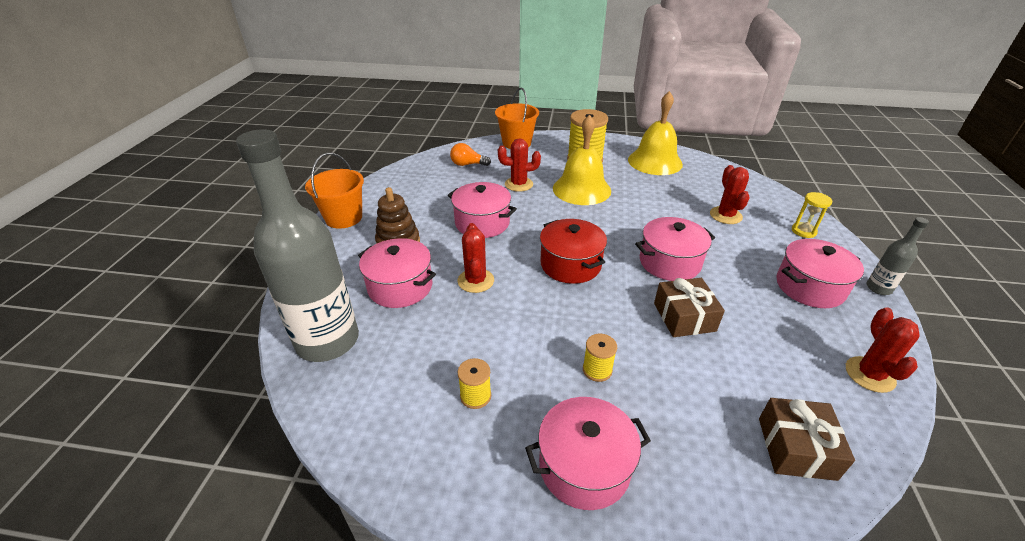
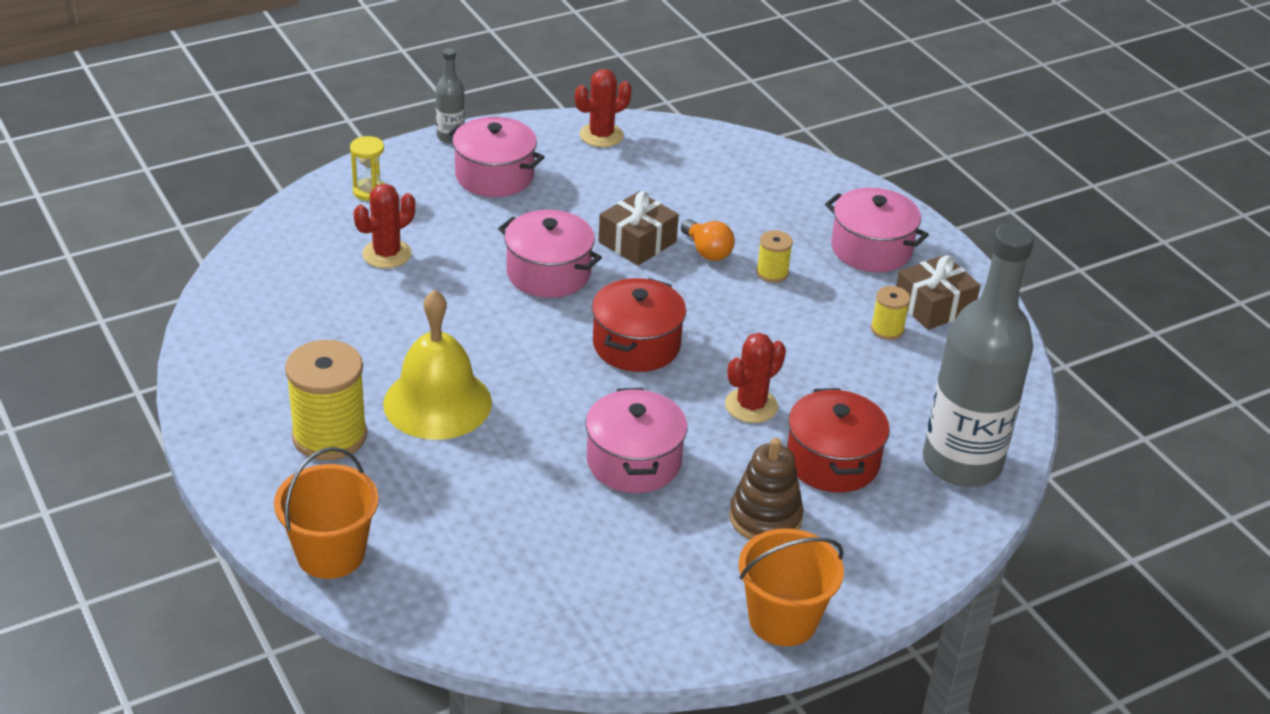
camera: 130 degrees left, 0 degrees up
pink pot [358,238,436,308] -> red pot [787,388,890,493]
orange light bulb [450,143,491,166] -> orange light bulb moved to [681,219,735,261]
red cactus [498,138,541,192] -> none
yellow bell [628,91,683,175] -> none
brown gift [759,398,855,481] -> brown gift moved to [896,255,981,330]

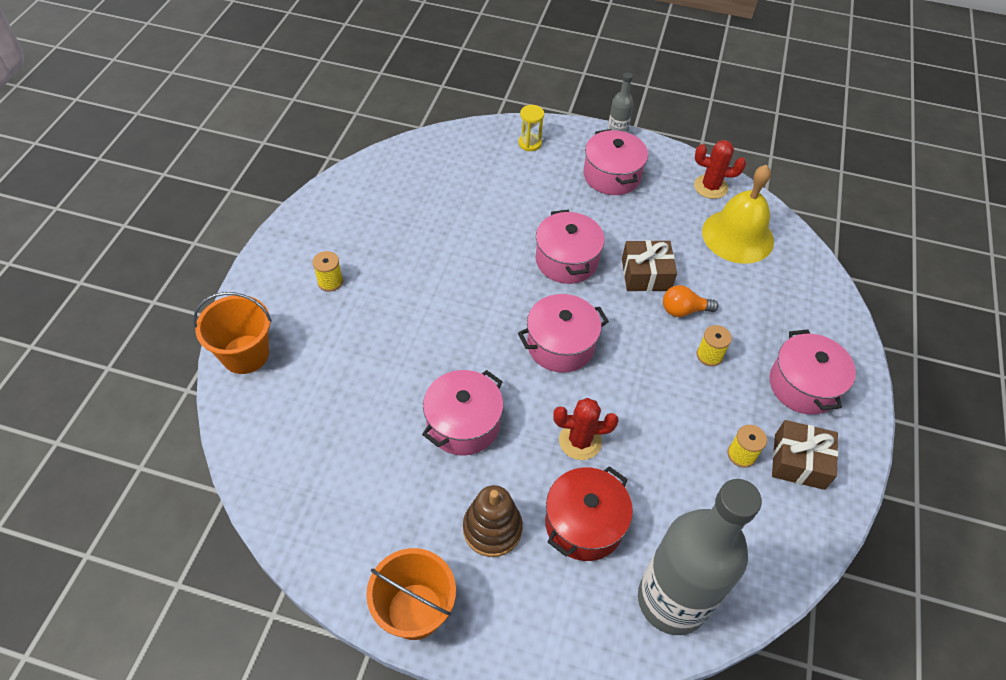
camera: 45 degrees right, 15 degrees up
yellow spool [285,340,367,460] -> yellow spool [313,251,343,292], size x0.50
red cactus [354,184,415,268] -> none
yellow bell [383,290,492,440] -> yellow bell moved to [702,165,774,264]
red pot [592,278,686,372] -> pink pot [518,294,609,373]
orange light bulb [681,219,735,261] -> orange light bulb turned 75 degrees clockwise [663,285,718,317]

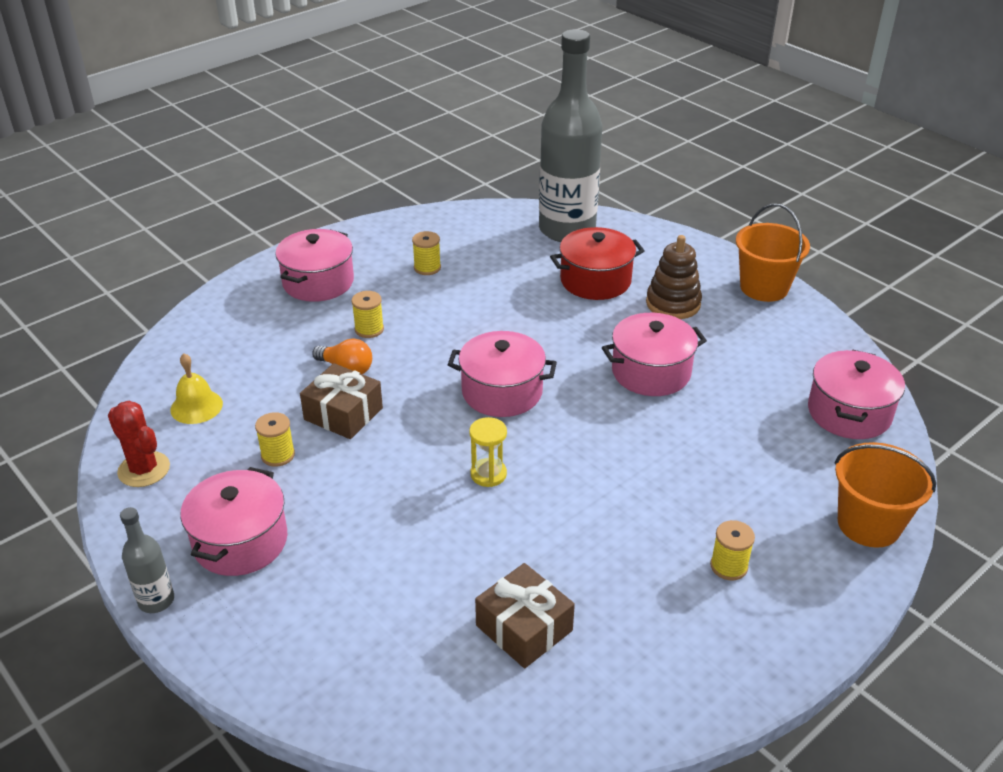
camera: 145 degrees left, 15 degrees down
yellow hourglass [518,105,544,151] -> yellow hourglass moved to [469,417,507,487]
pink pot [535,210,605,284] -> pink pot moved to [808,350,905,439]
red cactus [553,398,618,460] -> none
yellow bell [702,165,774,264] -> yellow bell [170,353,223,424], size x0.53
brown gift [772,420,838,490] -> brown gift moved to [475,563,575,668]
none -> yellow spool [255,412,295,467]

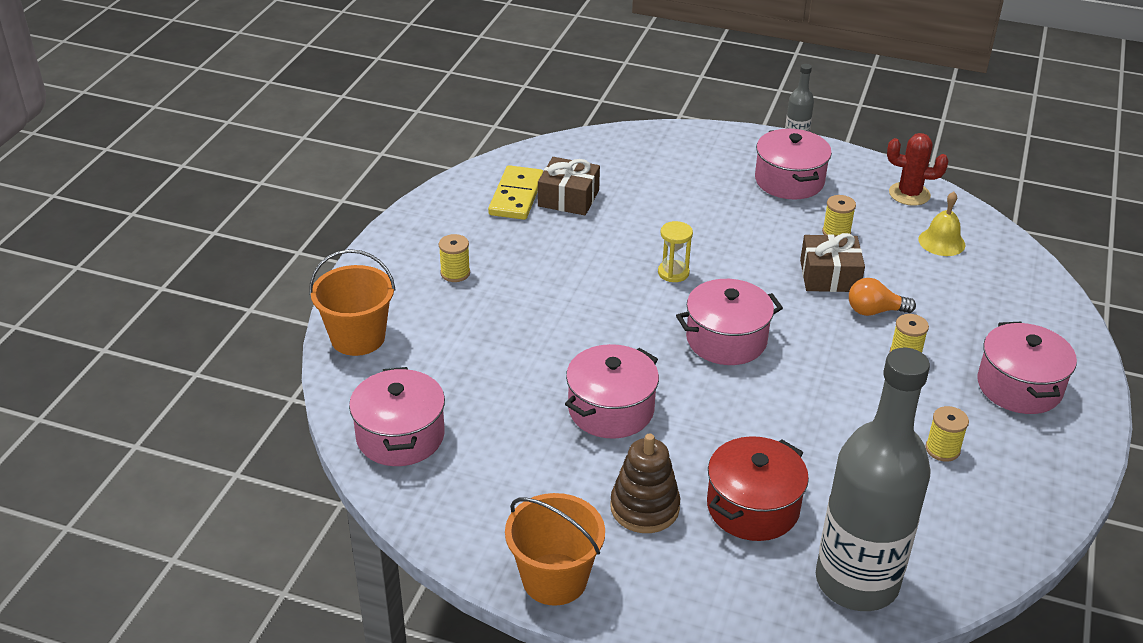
camera: 150 degrees right, 0 degrees up
none -> yellow domino [488,165,543,220]

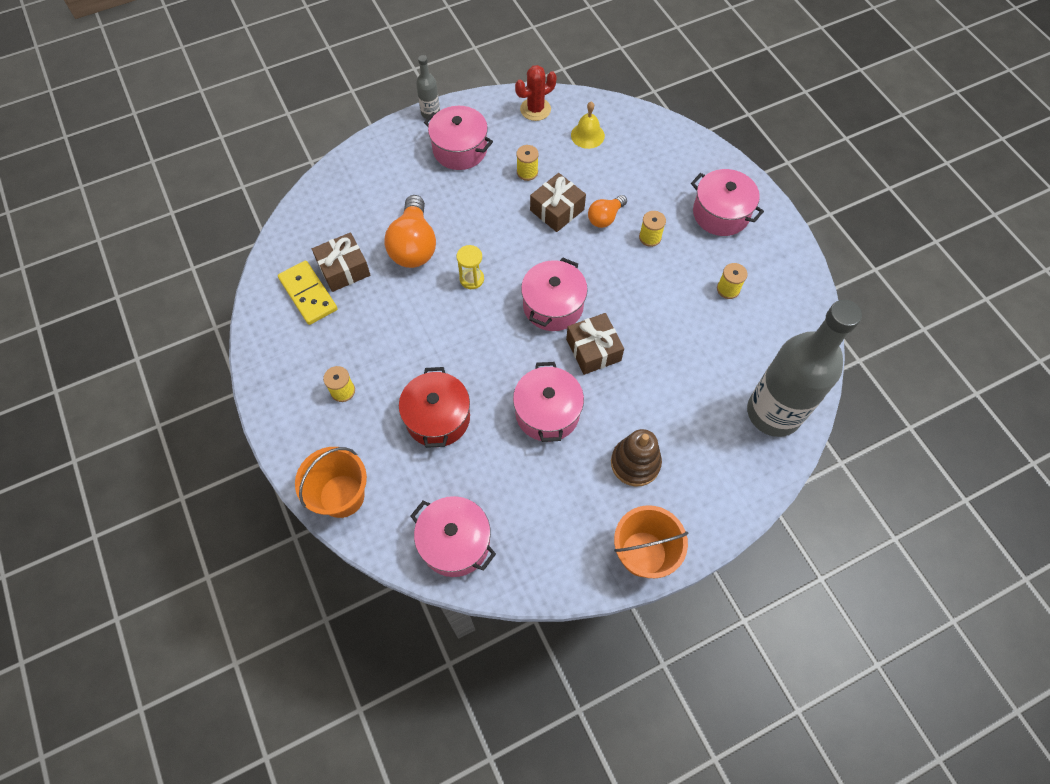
camera: 45 degrees left, 25 degrees up
red pot [707,436,809,541] -> red pot moved to [399,367,470,448]
none -> orange light bulb [384,195,436,268]
none -> brown gift [566,313,624,375]

